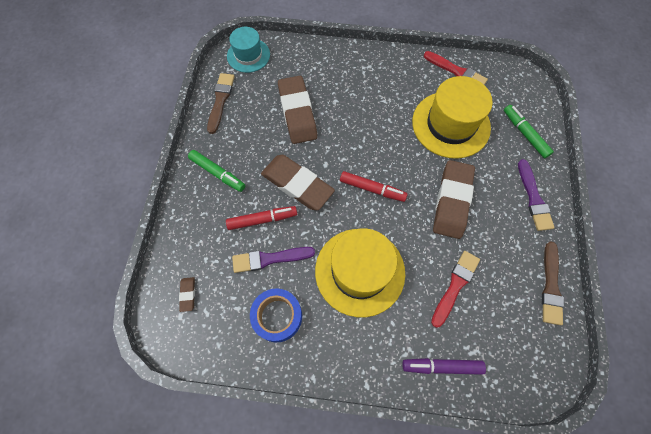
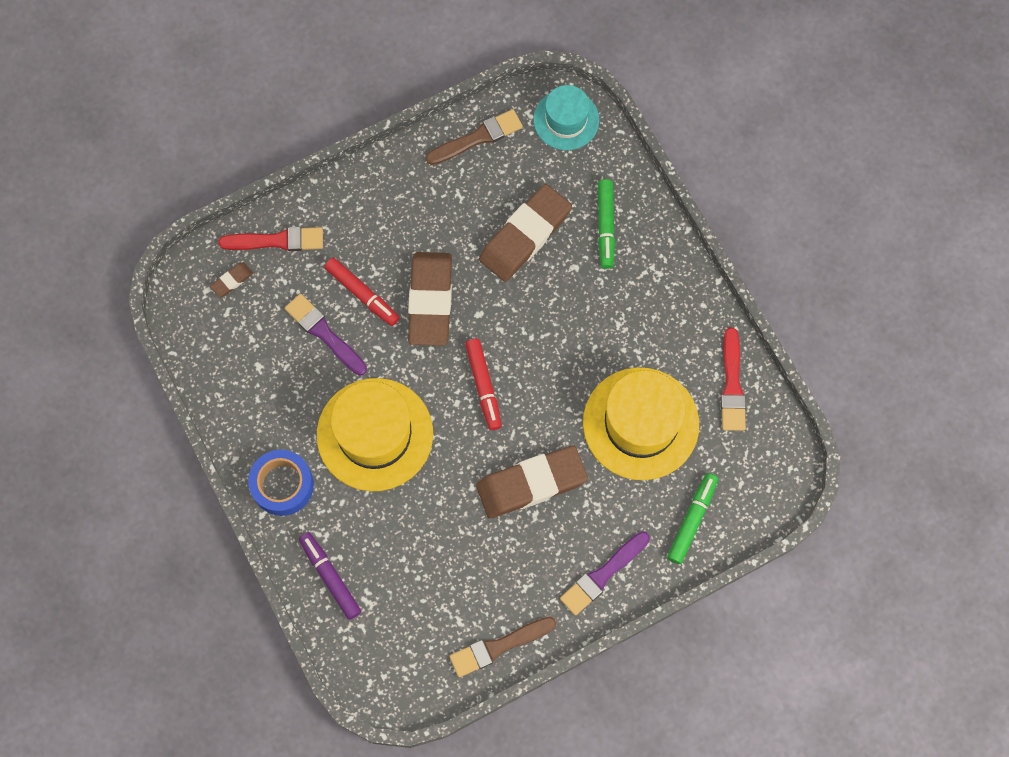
camera: 55 degrees right, 5 degrees up
green marker [188,150,245,192] -> green marker moved to [598,179,615,269]
blue tape [250,288,302,342] -> blue tape moved to [248,450,314,516]
red brush [431,251,480,328] -> red brush moved to [219,227,323,251]

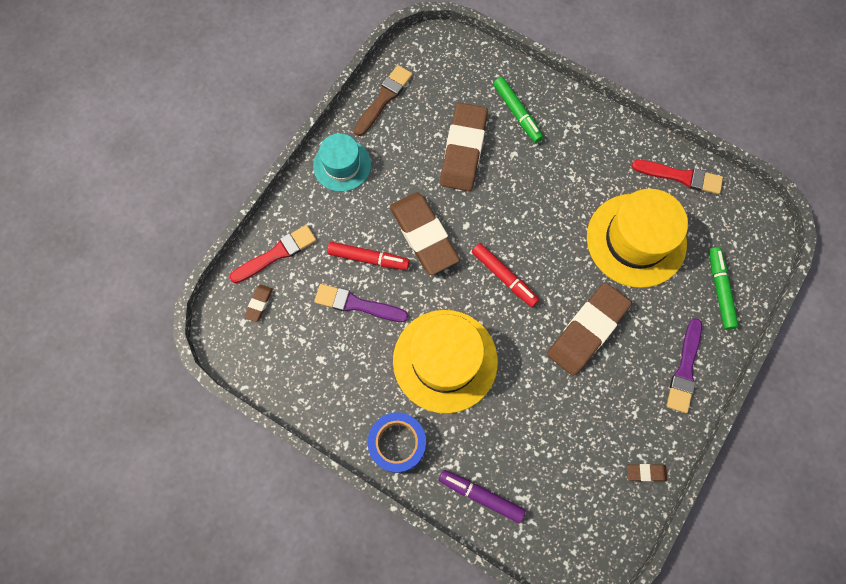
camera: 30 degrees left, 0 degrees up
brown brush [449,617,556,677] -> brown eraser [627,464,667,481]
turquoise hat [533,85,599,150] -> turquoise hat moved to [313,133,371,192]
red brush [721,327,746,431] -> red brush turned 45 degrees counterclockwise [632,160,723,194]

